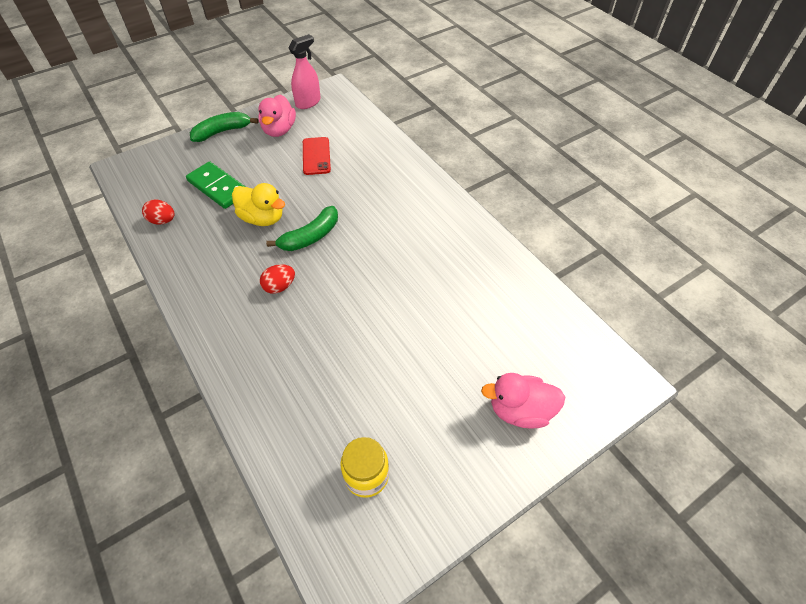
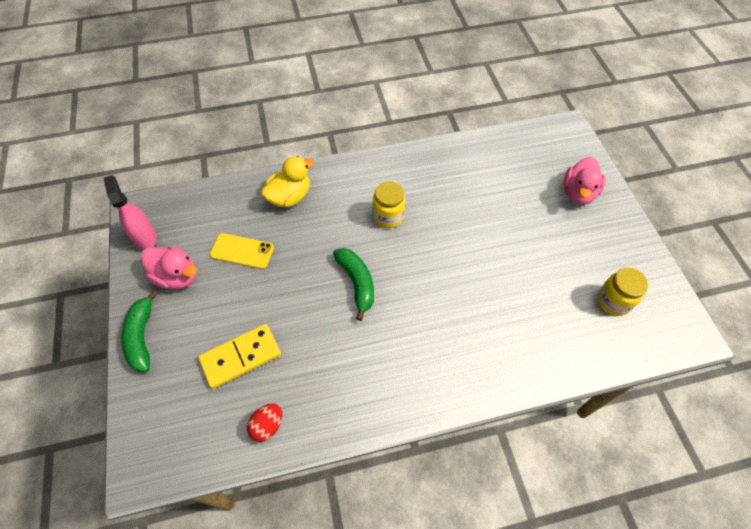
camera: 70 degrees left, 5 degrees up
green domino [186,161,246,209] -> yellow domino [198,324,281,389]
yellow duck [232,183,285,226] -> yellow duck moved to [261,156,314,207]
red egg [260,264,295,294] -> none
red phone [303,137,331,175] -> yellow phone [210,233,274,269]
none -> yellow jar [372,181,406,228]

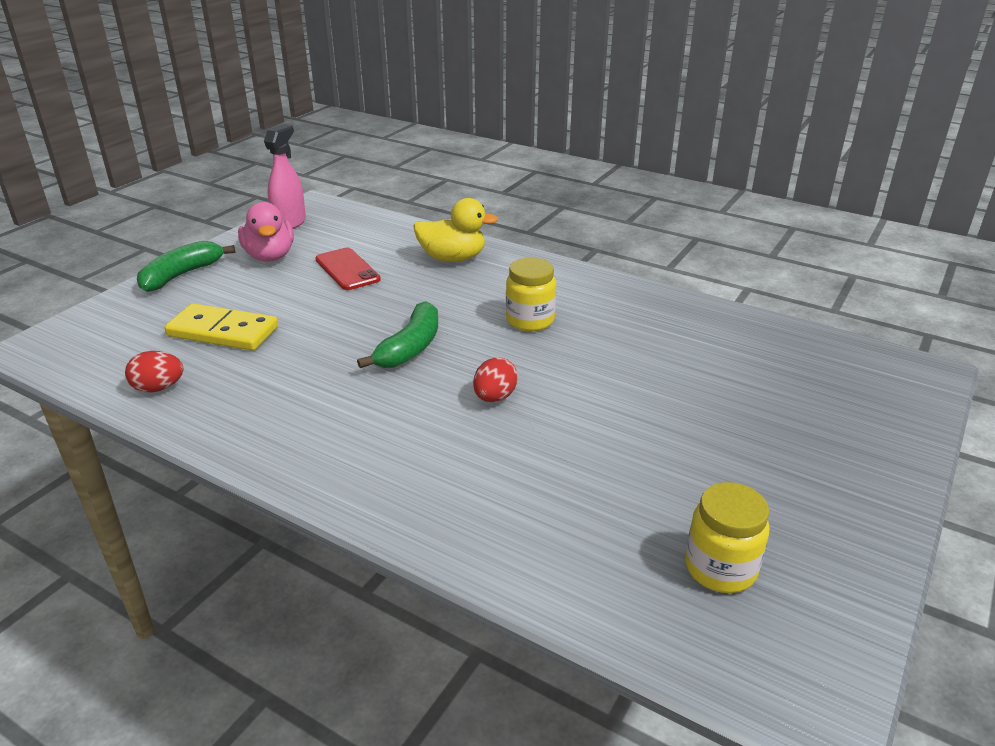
camera: 45 degrees right, 25 degrees down
yellow phone [210,233,274,269] -> red phone [315,248,381,290]
pink duck [564,157,606,205] -> none
none -> red egg [473,357,518,402]

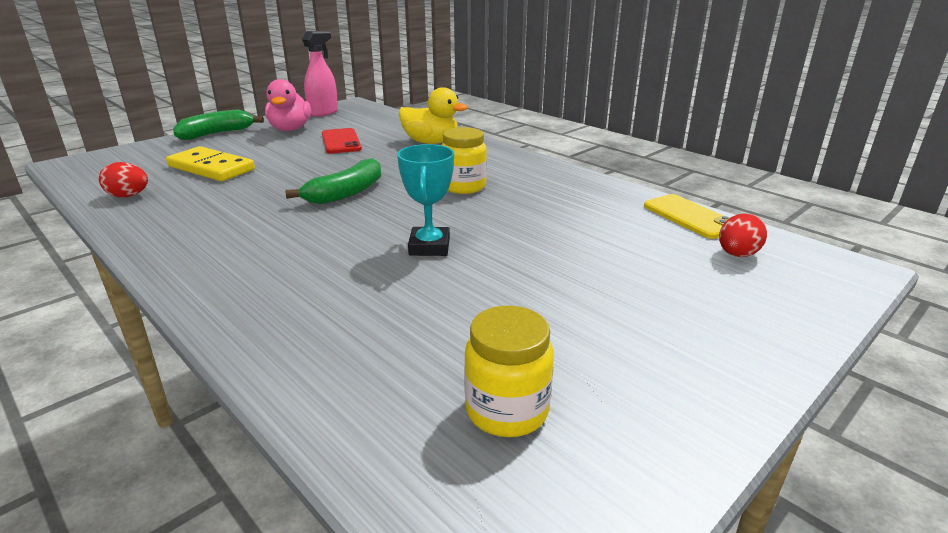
camera: 15 degrees right, 5 degrees down
red egg [473,357,518,402] -> red egg moved to [719,214,767,257]
none -> turquoise trophy [397,144,454,256]
none -> yellow phone [644,194,730,239]

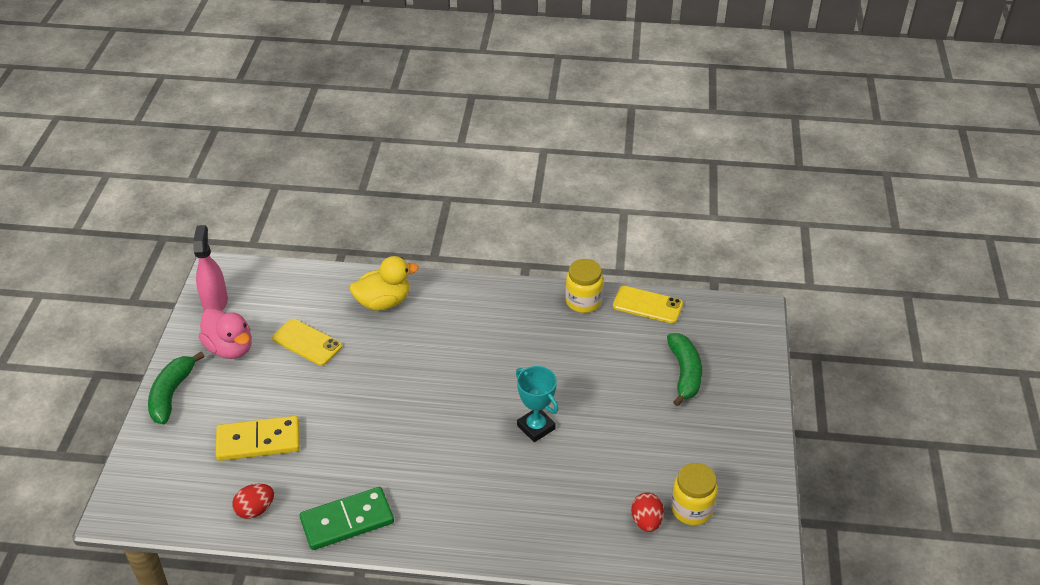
camera: 40 degrees left, 15 degrees up
green banana [285,158,381,204] -> green banana moved to [667,333,702,406]
red phone [322,128,362,154] -> yellow phone [272,319,342,366]
yellow jar [442,127,487,194] -> yellow jar moved to [565,259,603,313]
red egg [719,214,767,257] -> red egg moved to [631,492,664,532]
none -> green domino [300,487,394,550]

